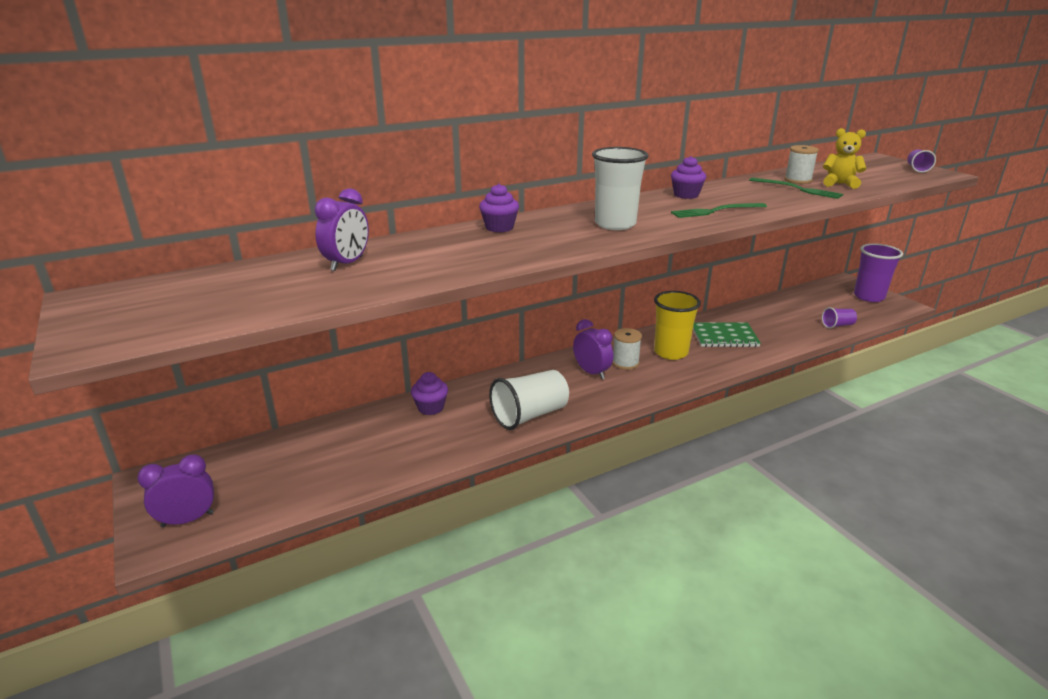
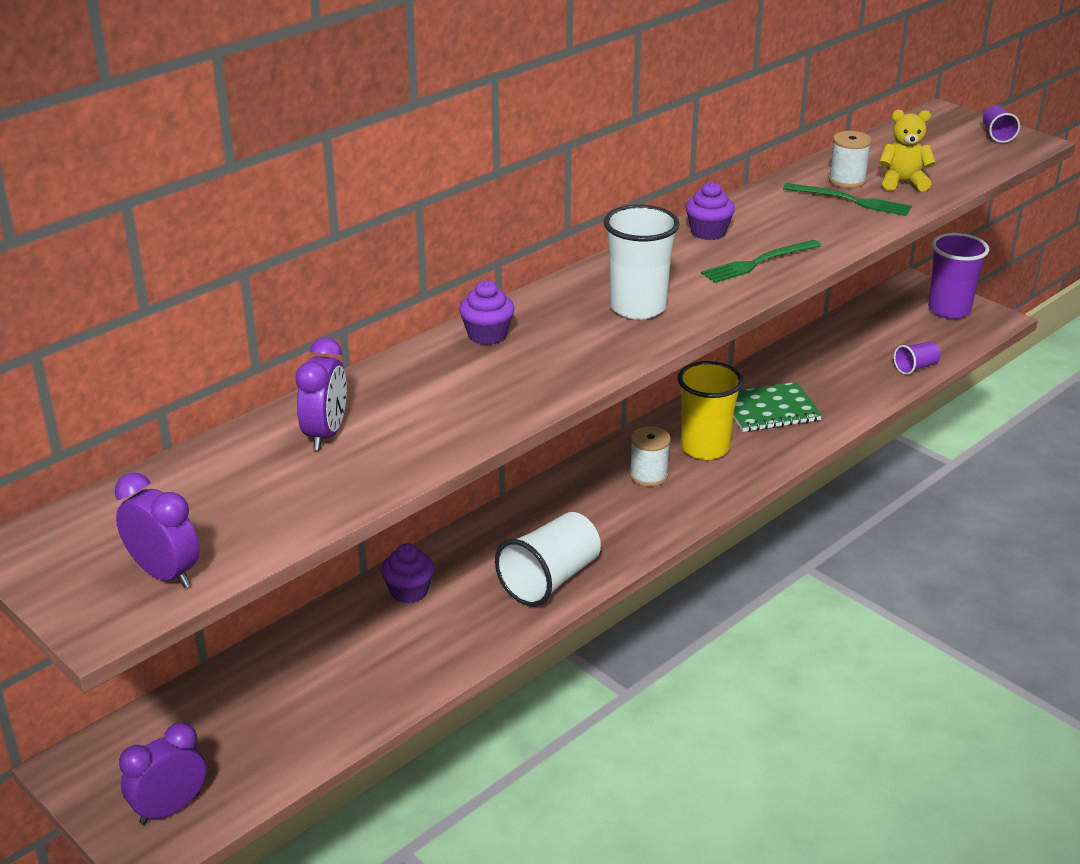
camera: 15 degrees left, 5 degrees up
purple clock [573,319,613,379] -> purple clock moved to [115,473,200,588]

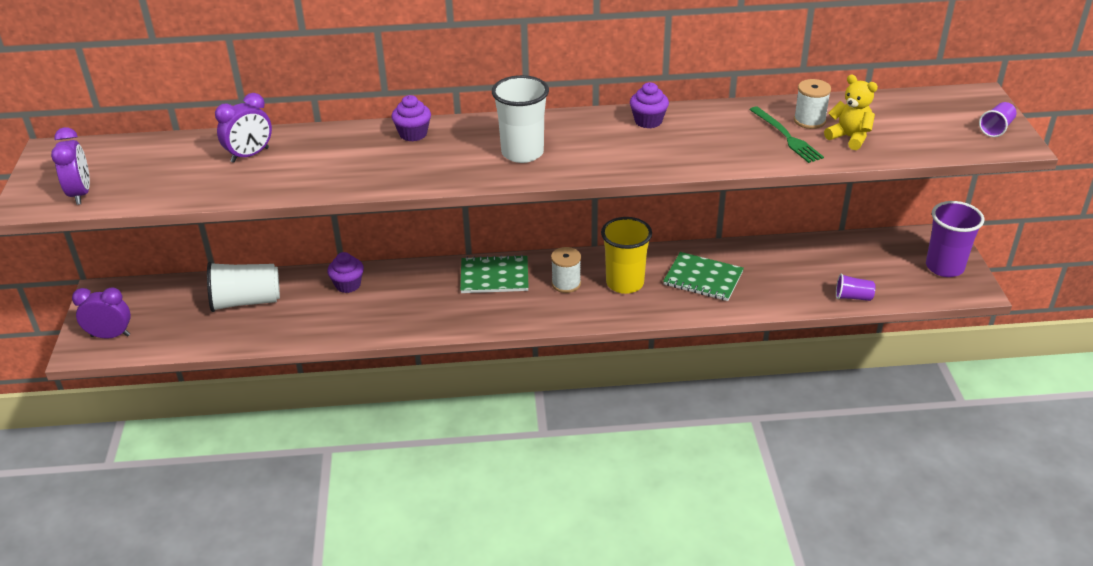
camera: 40 degrees right, 5 degrees up
white cup [495,512,601,607] -> white cup moved to [207,262,280,312]
green fork [701,240,821,283] -> none
none -> green notebook [460,255,529,293]

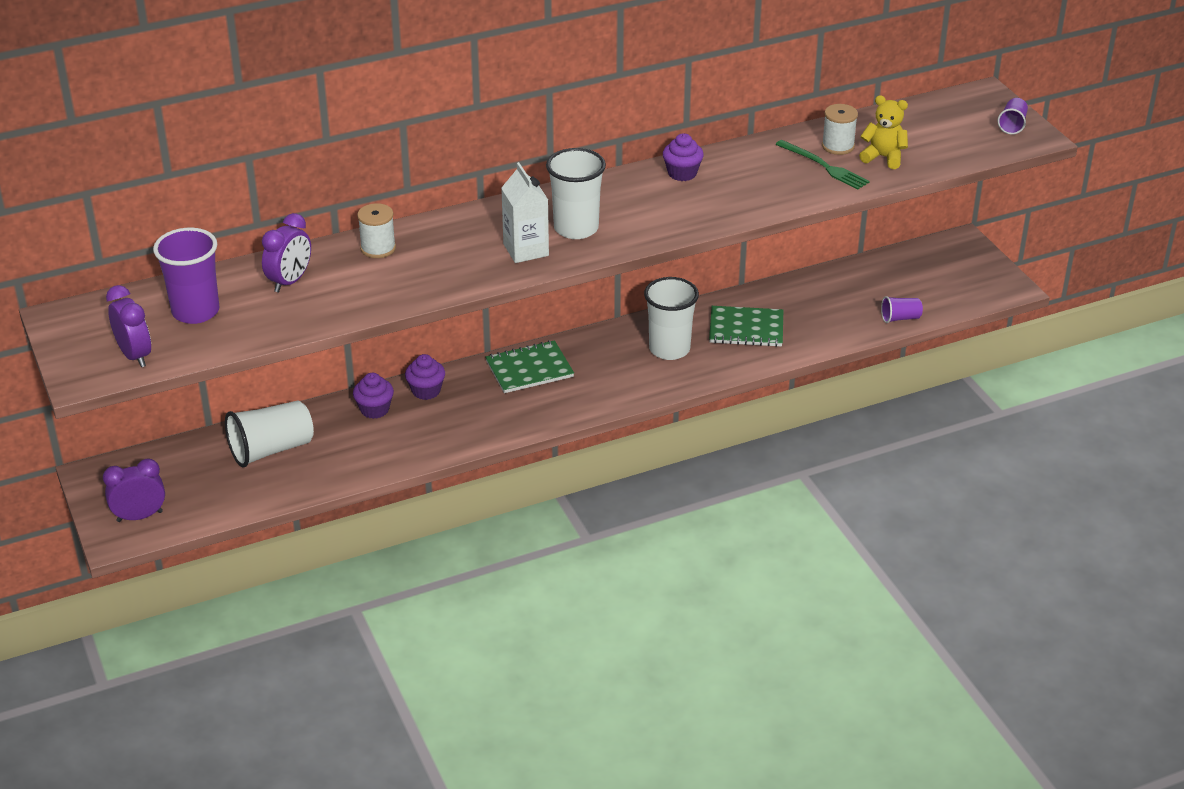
camera: 20 degrees left, 0 degrees up
purple cupcake [392,95,431,142] -> purple cupcake moved to [405,354,445,400]
white spool [551,247,581,293] -> white spool moved to [357,203,396,258]
yellow cup [601,217,652,294] -> white cup [644,277,699,360]
purple cup [926,201,984,277] -> purple cup moved to [153,228,219,324]
none -> white carton [501,162,549,263]

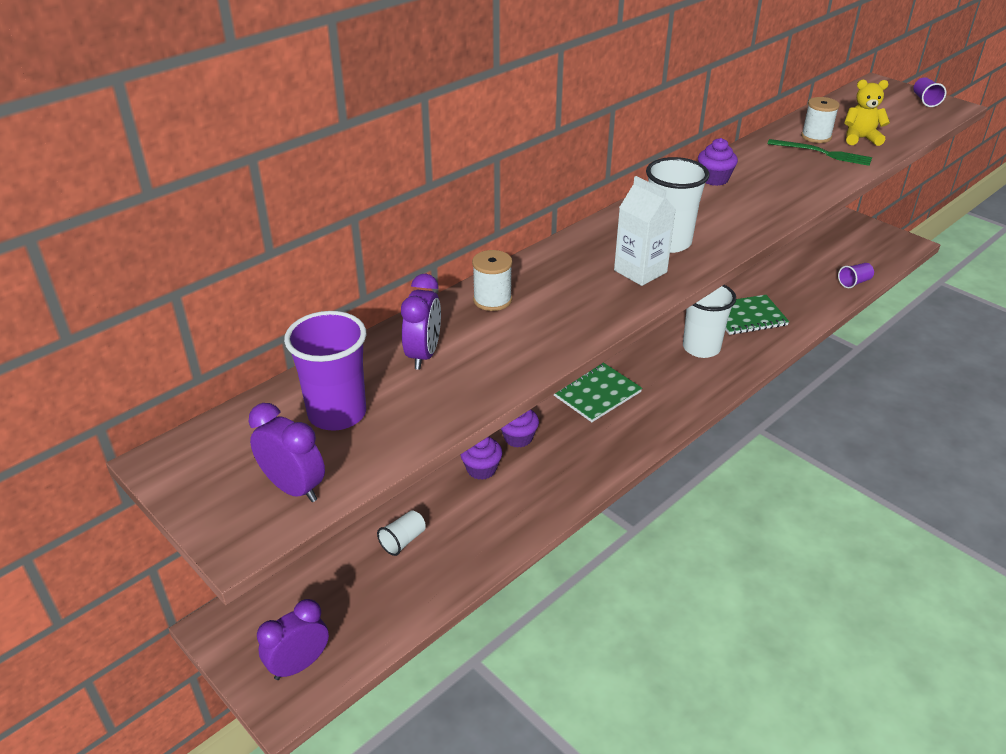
camera: 20 degrees left, 0 degrees up
white cup [225,400,314,467] -> white cup [377,510,426,556], size x0.51

